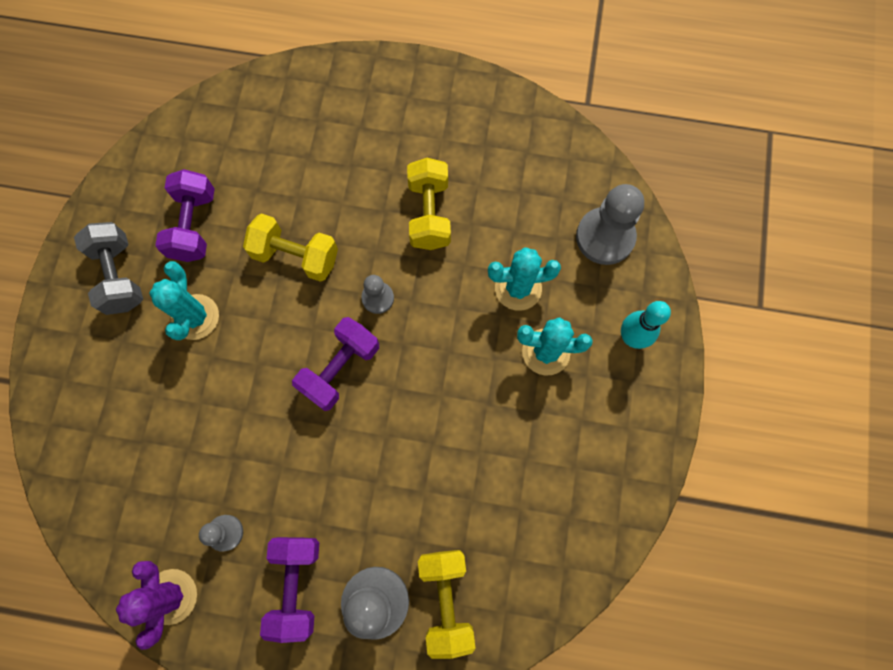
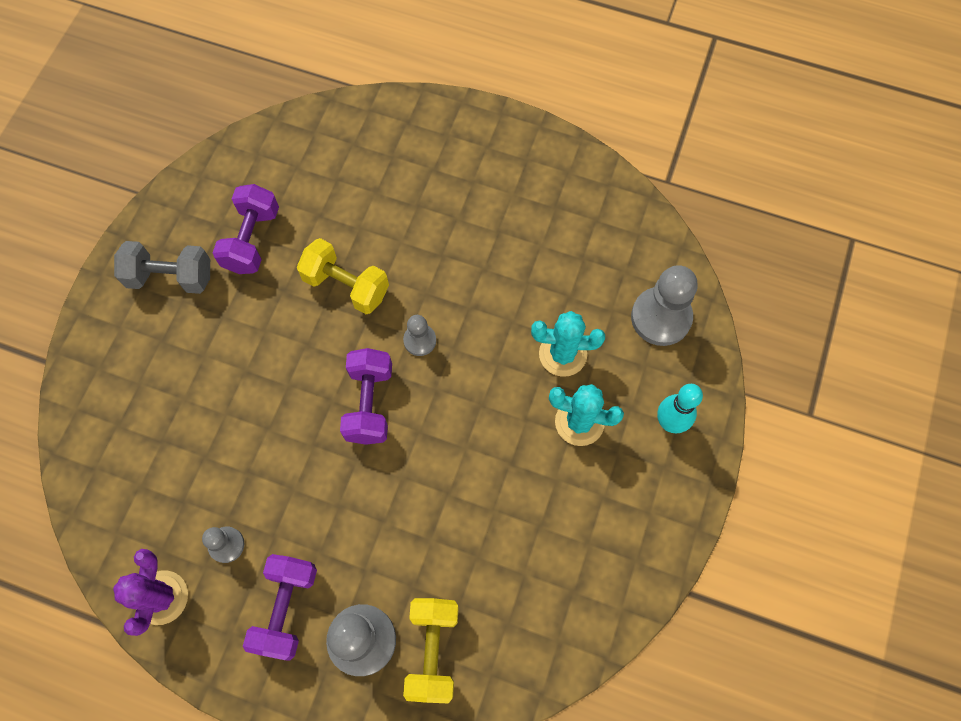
camera: 10 degrees right, 5 degrees down
grey dumbbell [74,222,143,315] -> grey dumbbell turned 75 degrees counterclockwise [114,241,210,294]
turquoise cactus [149,261,219,340] -> none
purple dumbbell [292,317,379,411] -> purple dumbbell turned 45 degrees counterclockwise [340,348,392,445]
yellow dumbbell [407,158,451,250] -> none

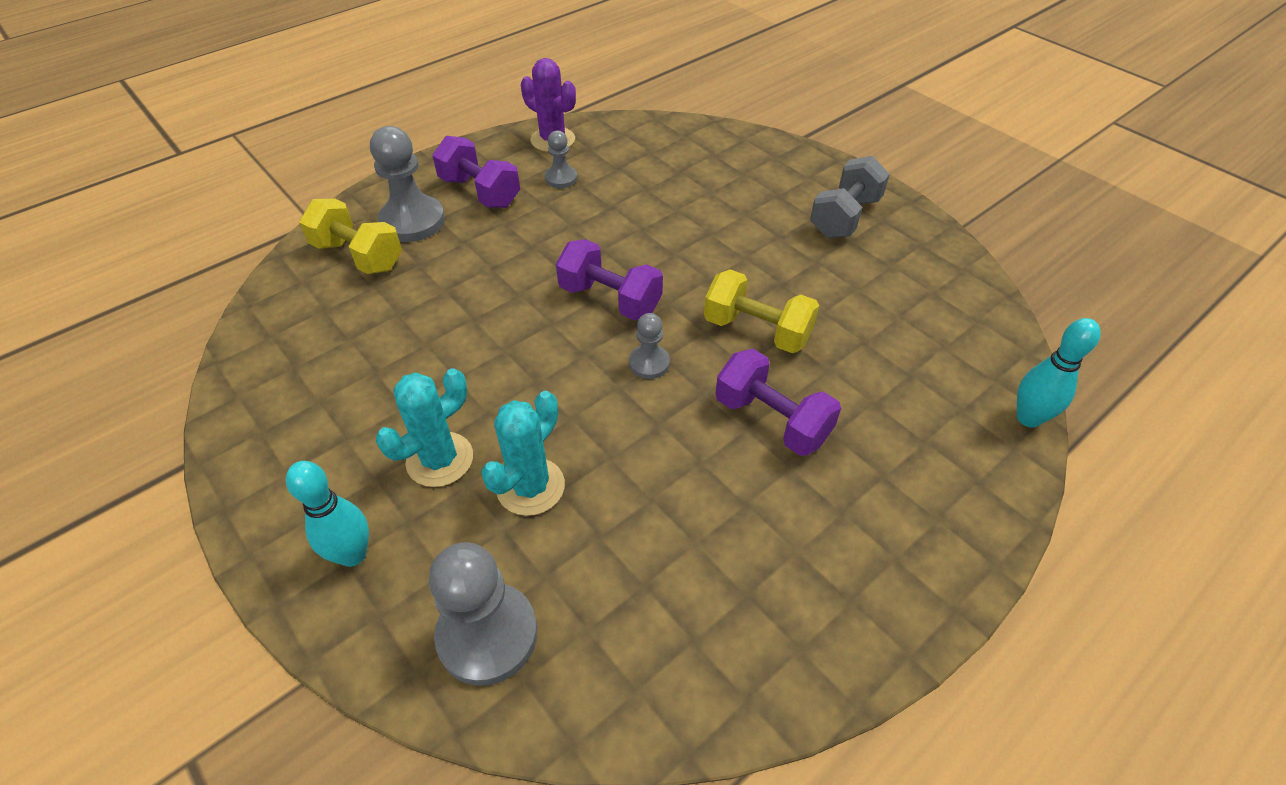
camera: 120 degrees right, 20 degrees down
purple dumbbell [212,184,279,274] -> purple dumbbell moved to [716,349,841,456]
yellow dumbbell [297,238,389,314] -> yellow dumbbell turned 60 degrees clockwise [704,269,819,353]
none -> turquoise bowling pin [1017,318,1101,427]

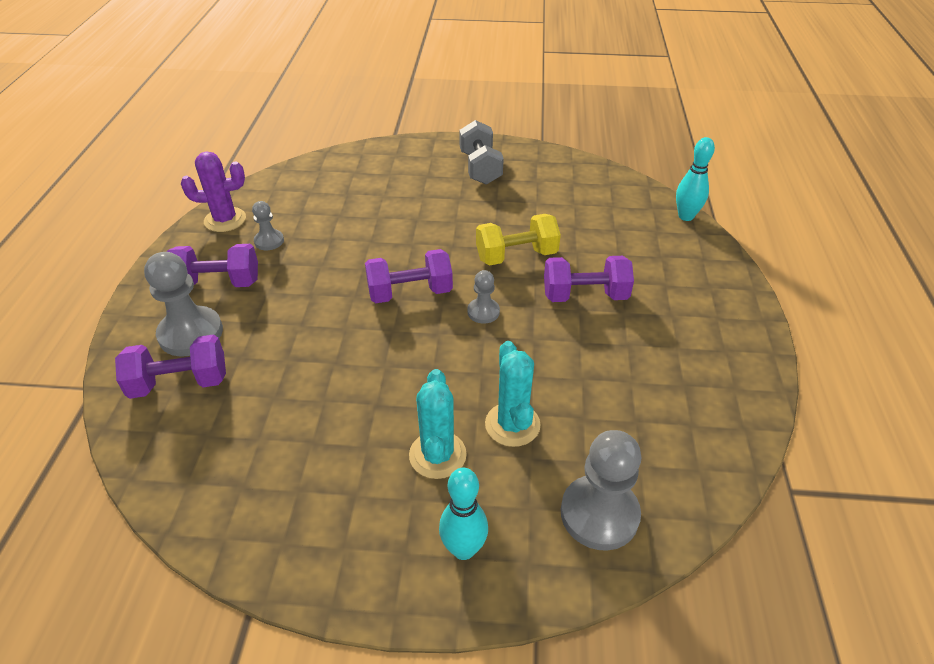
camera: 45 degrees left, 5 degrees down
yellow dumbbell [299,199,402,274] -> purple dumbbell [115,334,226,399]

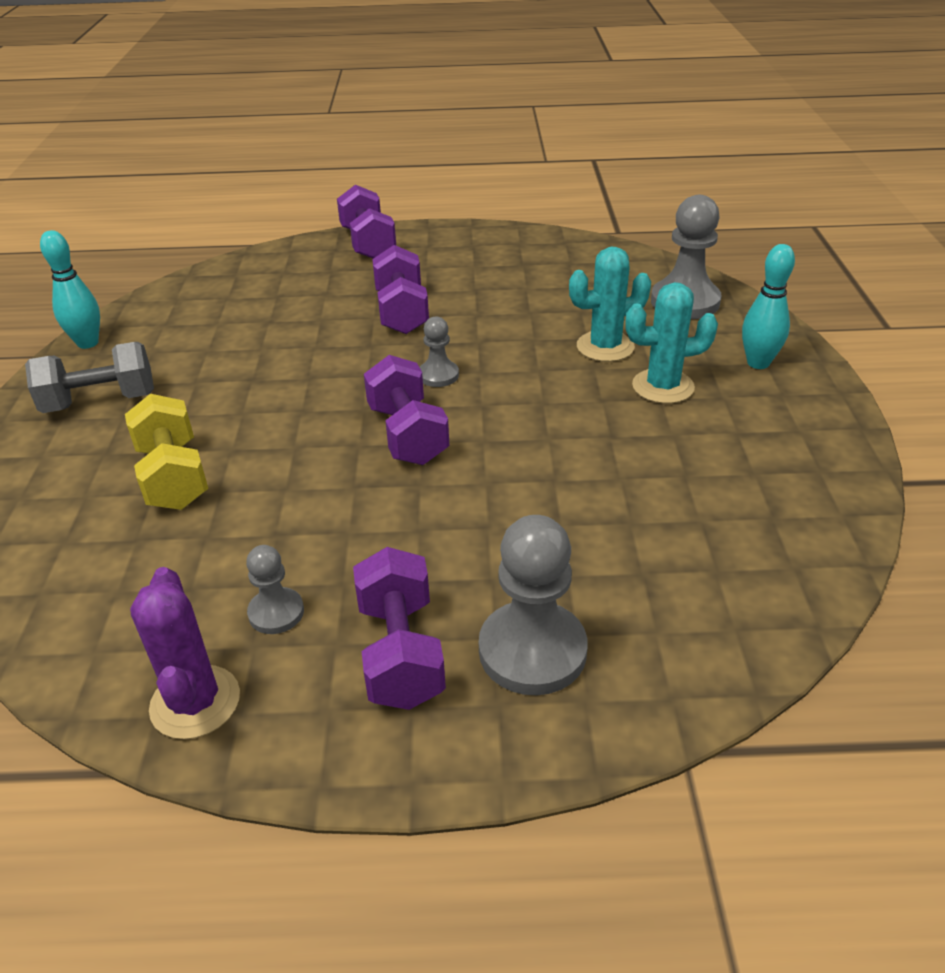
camera: 95 degrees left, 5 degrees down
purple dumbbell [115,334,226,399] -> purple dumbbell moved to [337,185,396,258]
yellow dumbbell [476,214,561,265] -> yellow dumbbell moved to [125,394,208,510]
turquoise bowling pin [676,137,715,221] -> turquoise bowling pin moved to [40,230,100,349]

